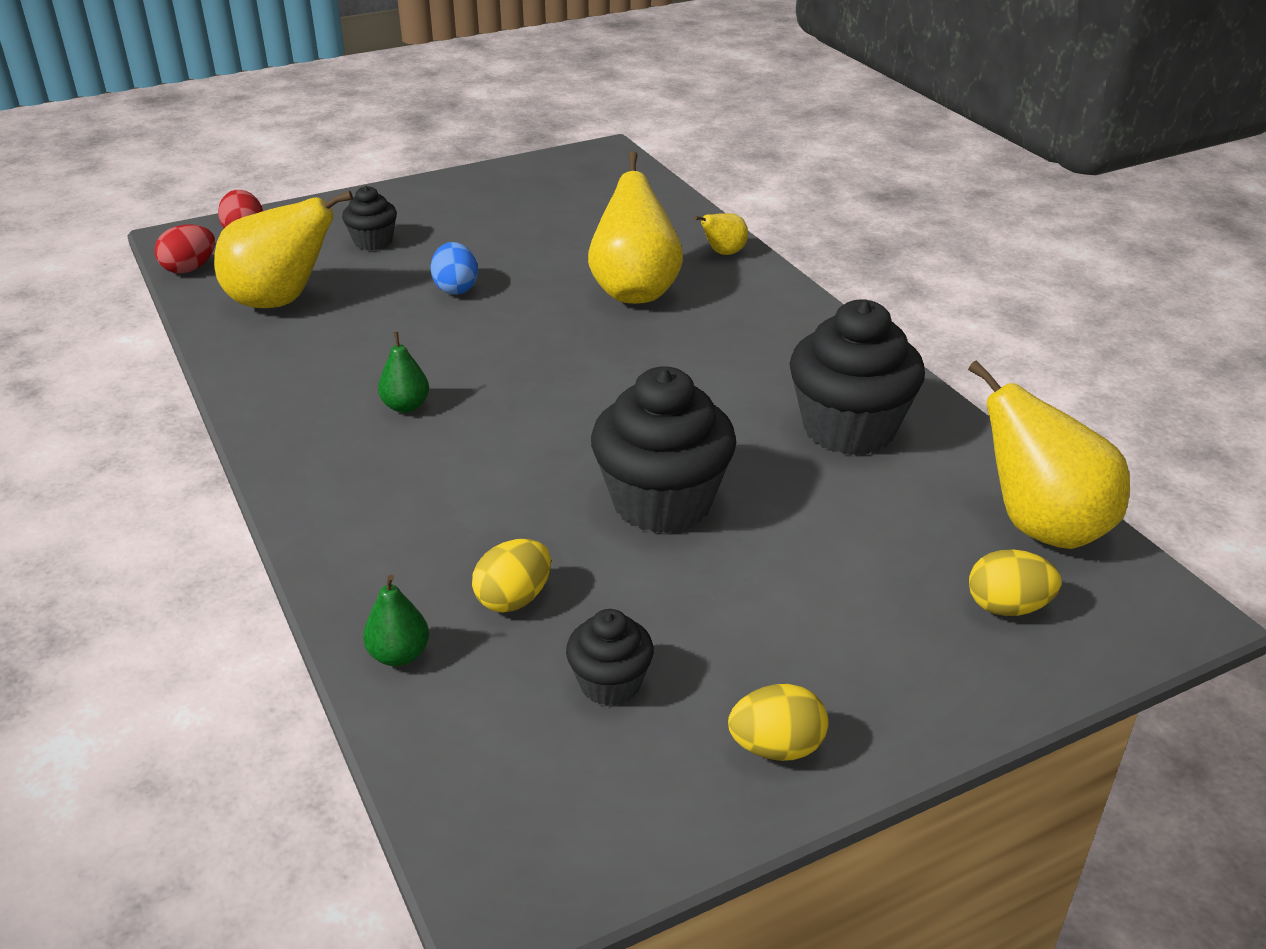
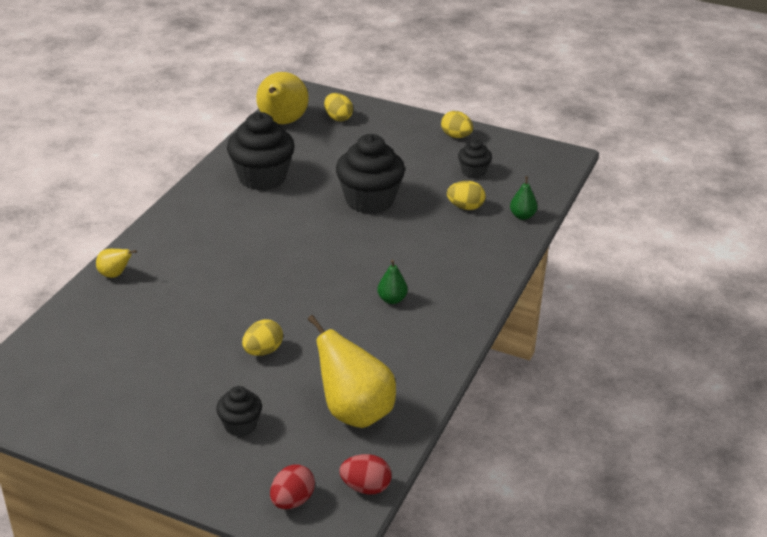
camera: 130 degrees left, 0 degrees up
blue egg [430,242,478,295] -> yellow egg [242,319,283,356]
yellow pear [588,151,683,304] -> none

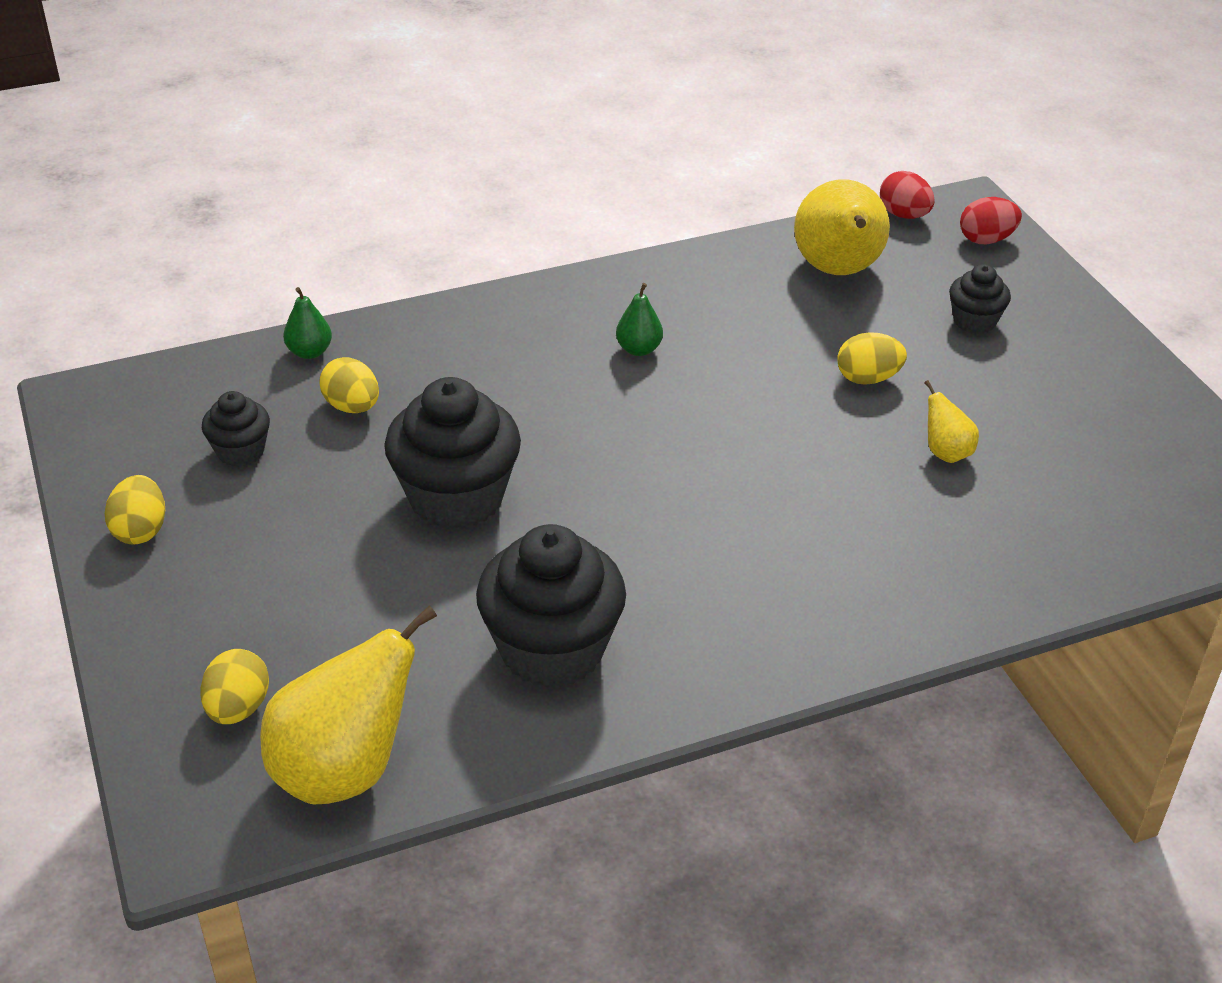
camera: 135 degrees left, 5 degrees up
yellow pear [96,249,137,278] -> yellow pear moved to [924,380,979,463]

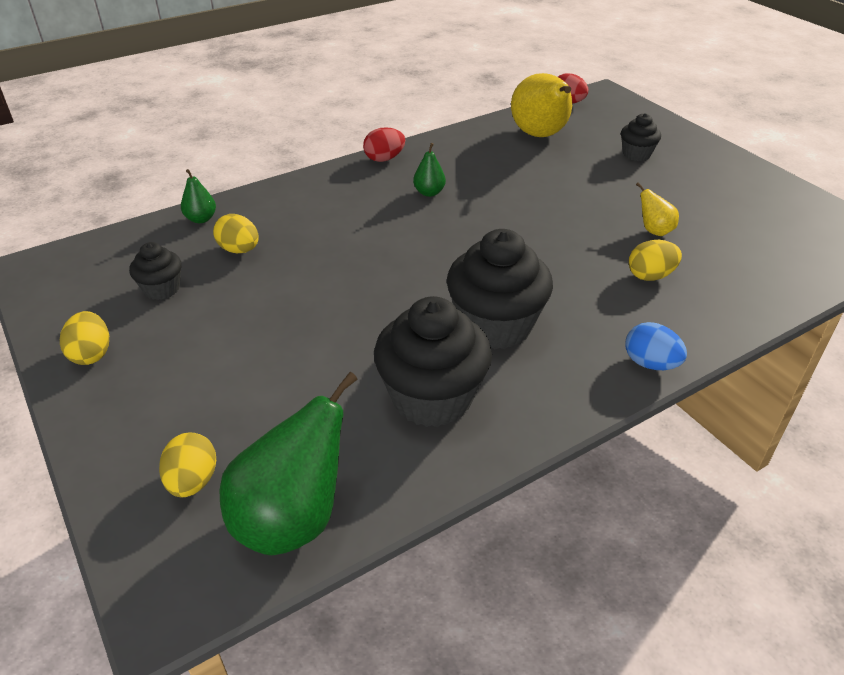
camera: 10 degrees left, 0 degrees up
yellow pear [260,606,437,804] -> green pear [220,372,357,555]
black cupcake [384,377,521,530] -> black cupcake moved to [447,229,553,349]
yellow egg [837,332,907,385] -> yellow egg moved to [629,240,682,281]
red egg [960,197,1022,244] -> red egg moved to [363,127,405,162]
none -> blue egg [625,322,687,370]

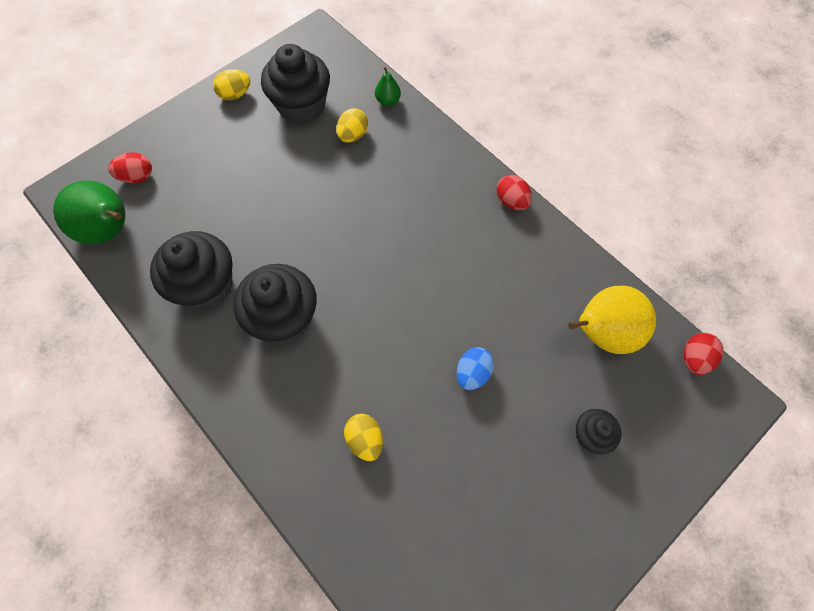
camera: 80 degrees right, 25 degrees up
black cupcake [129,242,182,300] -> black cupcake [261,44,330,124], size x1.93
yellow egg [159,432,216,498] -> red egg [108,152,152,183]
green pear [413,143,446,197] -> none
blue egg [625,322,687,370] -> blue egg moved to [457,347,494,390]
yellow pear [636,182,679,236] -> none

